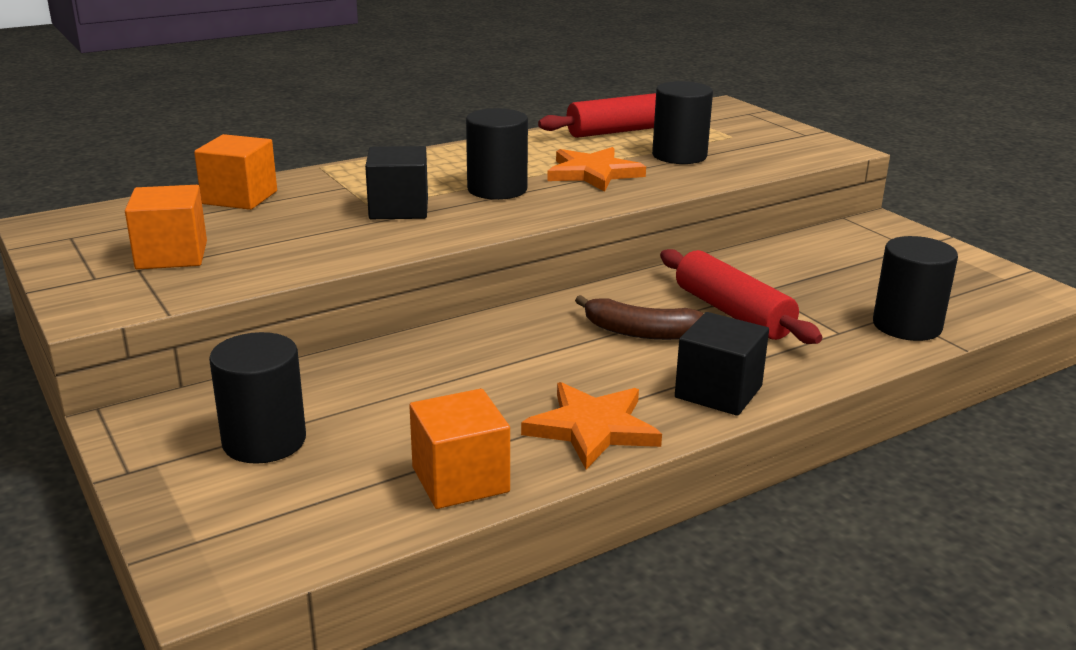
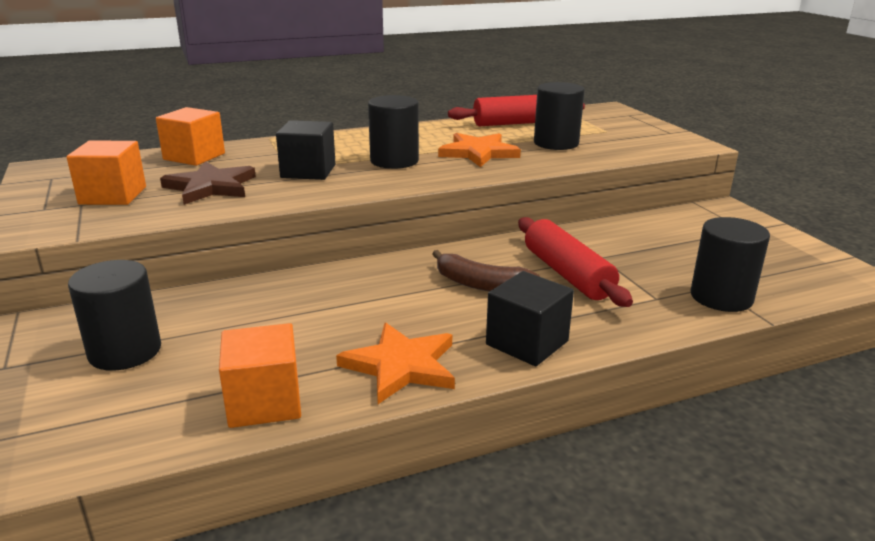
camera: 10 degrees right, 0 degrees up
none -> brown star [160,161,256,205]

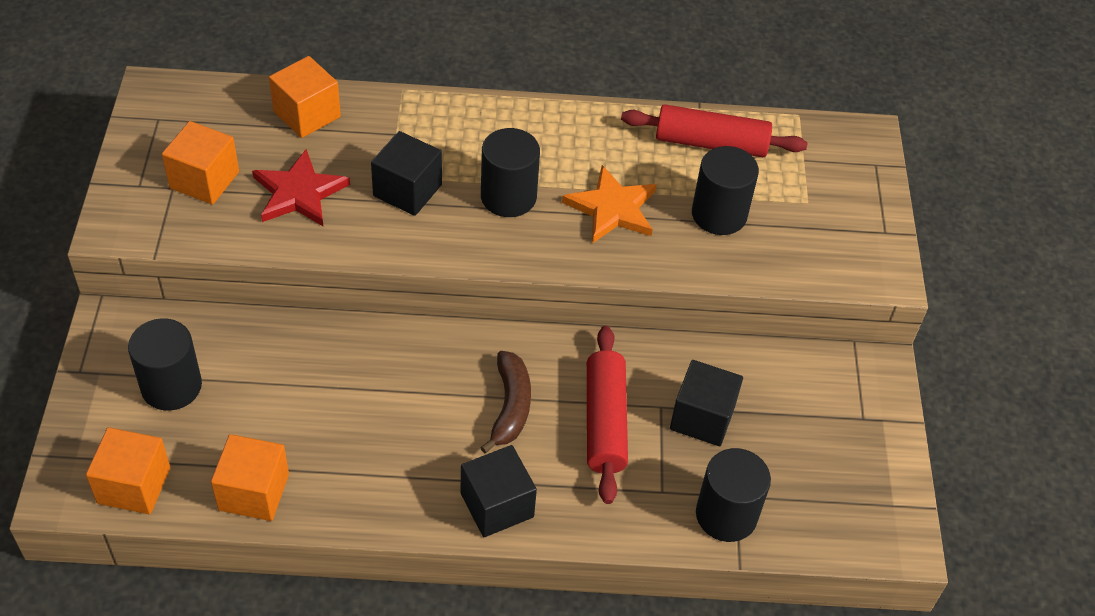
camera: 20 degrees right, 25 degrees up
brown star [160,161,256,205] -> red star [252,149,350,226]
orange star [336,323,455,404] -> none
brown banana [433,250,540,291] -> brown banana turned 135 degrees counterclockwise [480,351,531,453]
none -> orange cube [86,427,170,514]
none -> black cube [670,360,743,446]

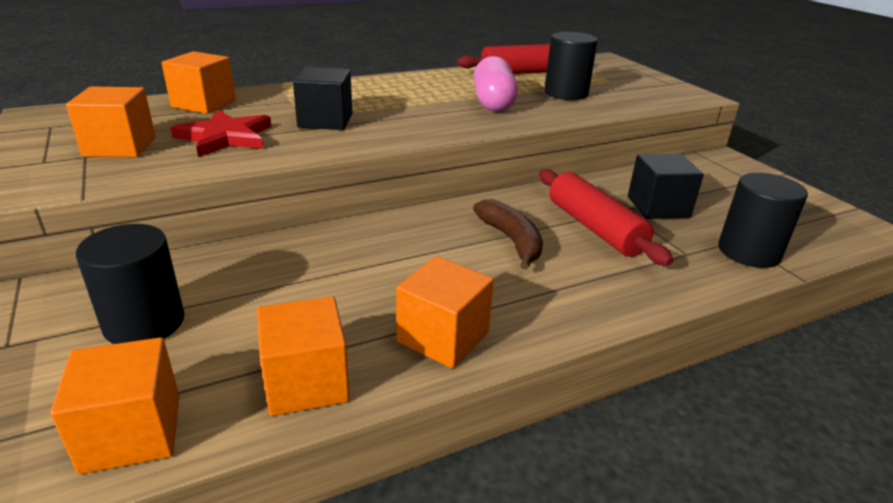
camera: 25 degrees left, 20 degrees down
black cube [461,445,537,537] -> none
black cylinder [481,128,540,217] -> none
orange star [562,165,656,244] -> pink capsule [474,56,518,112]
none -> orange cube [396,256,494,368]

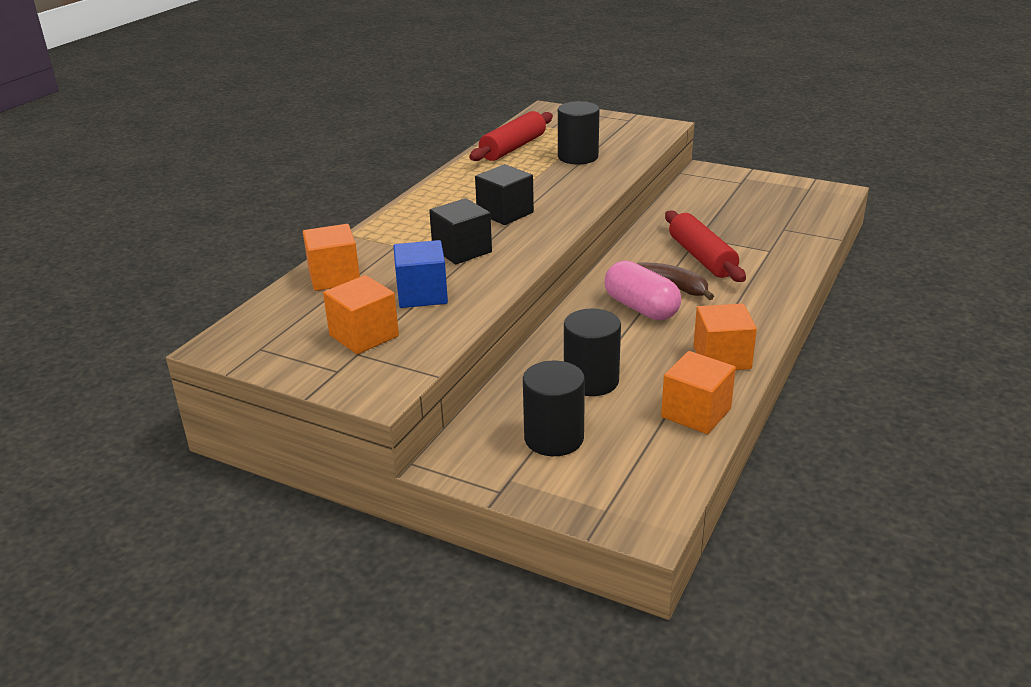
camera: 35 degrees left, 0 degrees up
orange cube [50,337,179,474] -> none
red star [171,109,271,157] -> blue cube [393,240,448,308]
pink capsule [474,56,518,112] -> pink capsule moved to [605,261,681,320]
red rolling pin [539,169,673,266] -> red rolling pin turned 45 degrees clockwise [665,211,746,282]
black cube [628,154,704,219] -> black cube moved to [475,164,534,225]
black cylinder [718,173,808,268] -> black cylinder moved to [564,309,621,396]

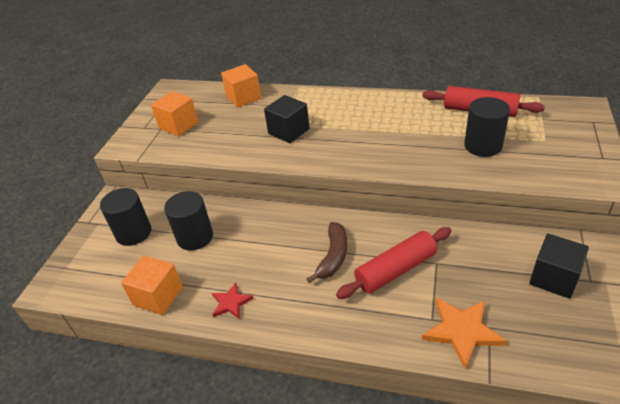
camera: 80 degrees right, 10 degrees up
blue cube [393,240,448,308] -> none
black cube [475,164,534,225] -> black cube moved to [529,234,589,299]
pink capsule [605,261,681,320] -> none
orange cube [693,304,757,370] -> red star [212,283,254,319]
none -> orange star [422,297,507,369]

